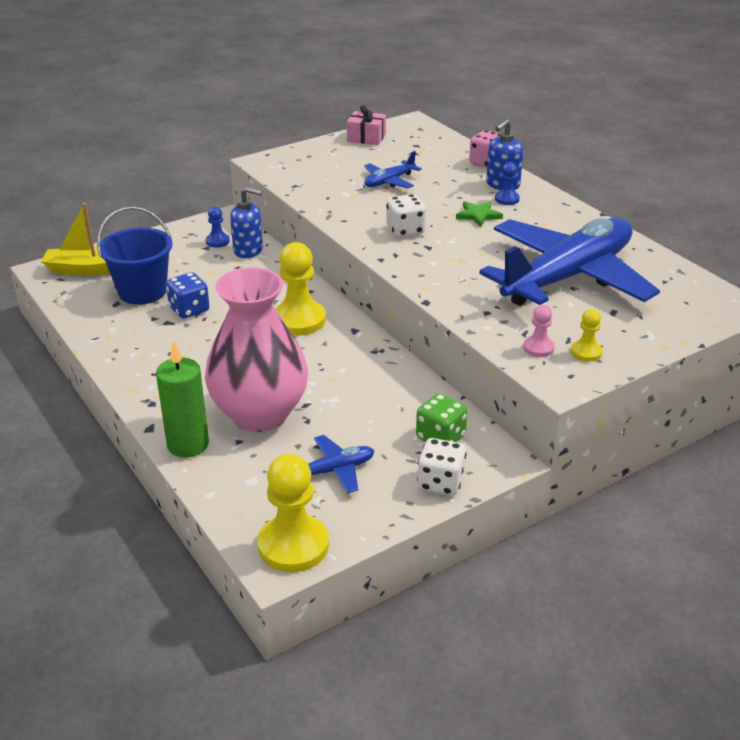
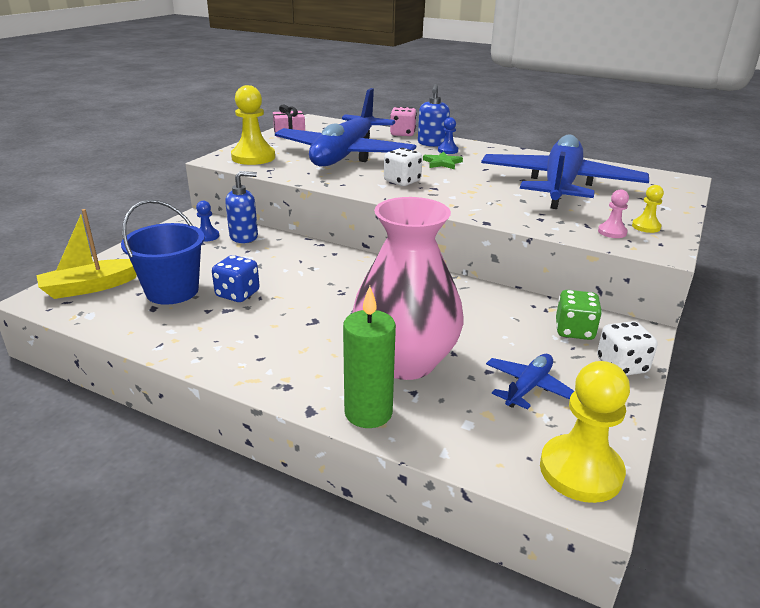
camera: 30 degrees left, 5 degrees down
yellow pawn [275,242,326,335] -> yellow pawn moved to [231,85,275,165]
blue plane [364,151,422,189] -> blue plane [275,88,416,166], size x2.46

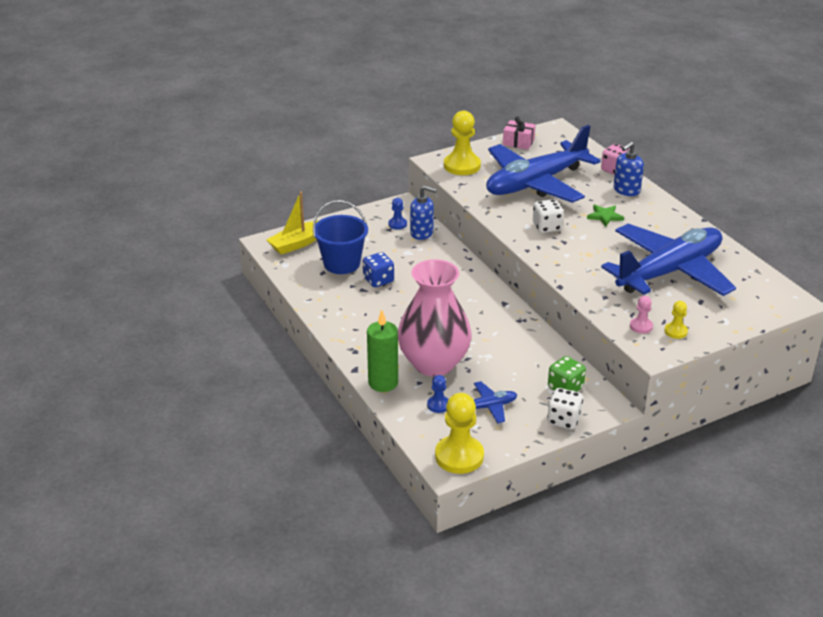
camera: 35 degrees right, 5 degrees up
yellow boat [37,209,137,299] -> yellow boat turned 45 degrees counterclockwise [267,192,318,255]
blue pawn [438,117,458,154] -> blue pawn moved to [427,375,449,413]

